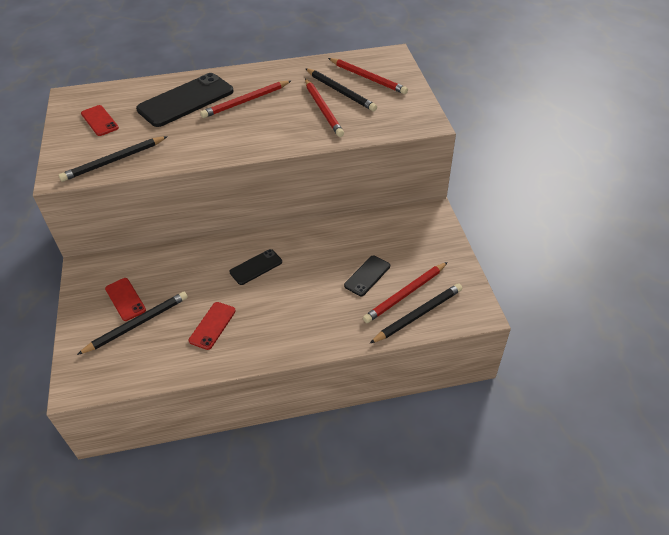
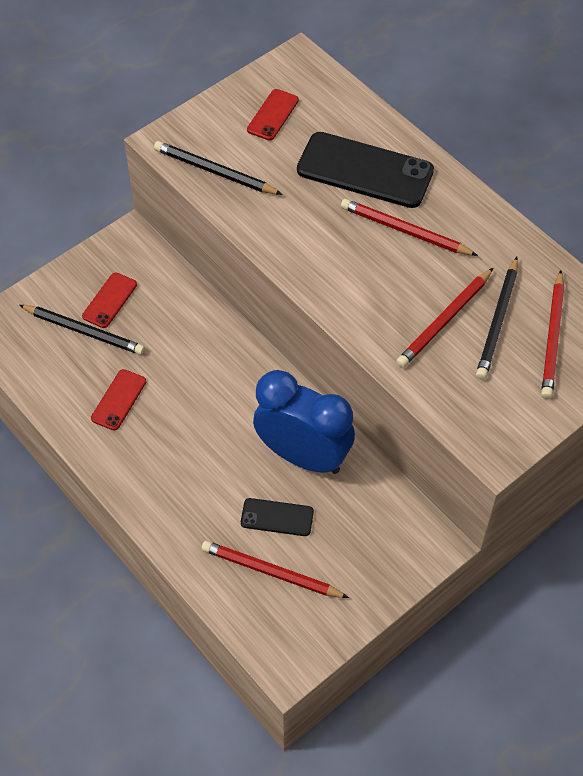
camera: 60 degrees right, 10 degrees up
red phone [189,302,236,350] -> red phone turned 60 degrees counterclockwise [91,369,146,431]
black phone [230,249,282,285] -> none
black pencil [370,284,462,343] -> none
none -> blue clock [253,370,355,474]

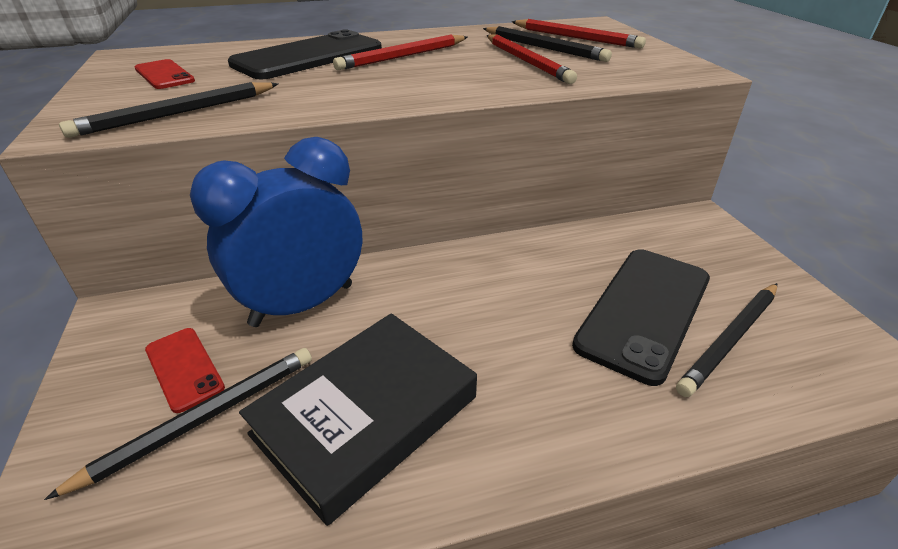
camera: 65 degrees left, 20 degrees down
red phone [91,369,146,431] -> black book [239,313,477,526]
red pencil [201,541,349,598] -> black pencil [676,283,777,397]
black phone [241,498,314,536] -> black phone [572,249,710,386], size x1.96
blue clock [253,370,355,474] -> blue clock moved to [190,137,362,327]

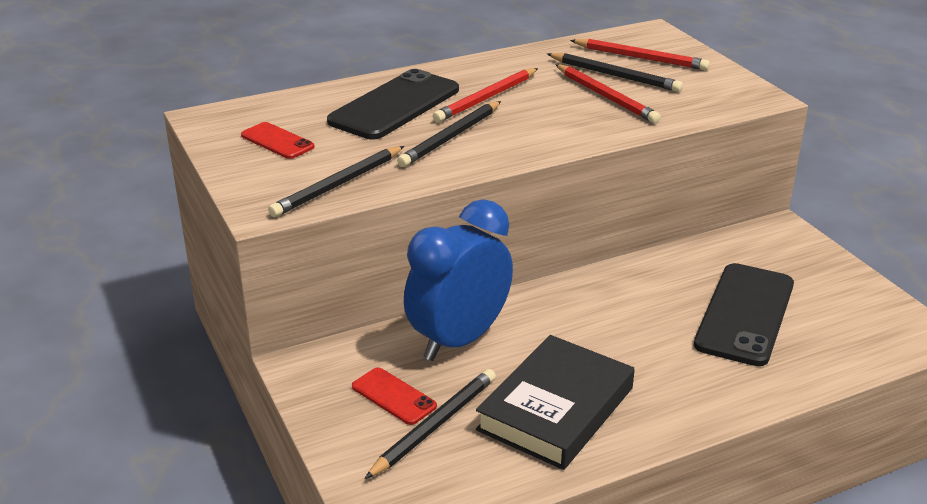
camera: 10 degrees left, 5 degrees down
black pencil [676,283,777,397] -> black pencil moved to [397,101,501,167]

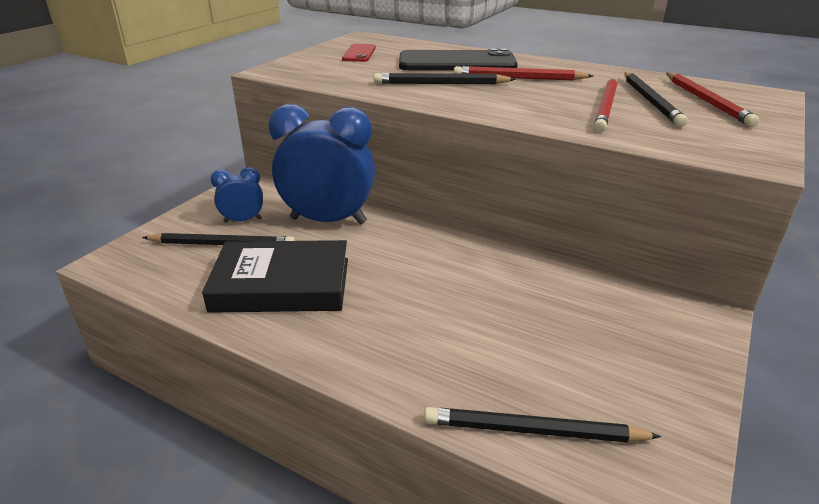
camera: 55 degrees right, 0 degrees up
black pencil [268,146,404,217] -> black pencil moved to [424,407,661,443]
red phone [352,367,437,425] -> blue clock [211,167,263,223]
black phone [694,263,794,366] -> none

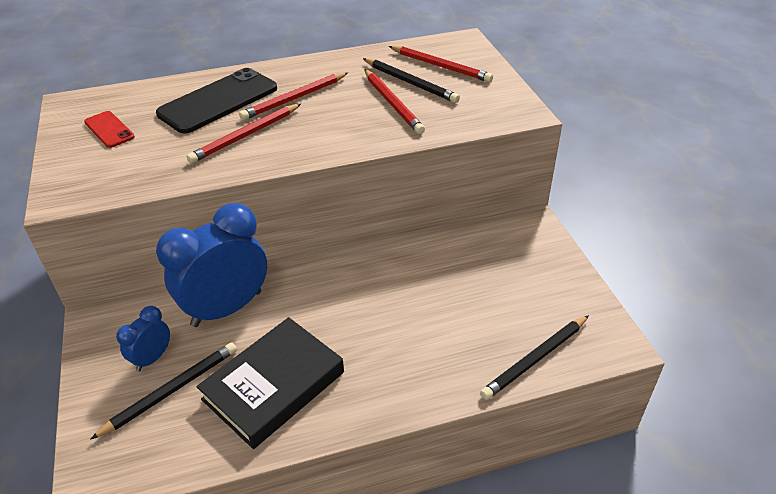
camera: 45 degrees left, 10 degrees up
black pencil [374,73,516,84] -> red pencil [187,104,301,164]

